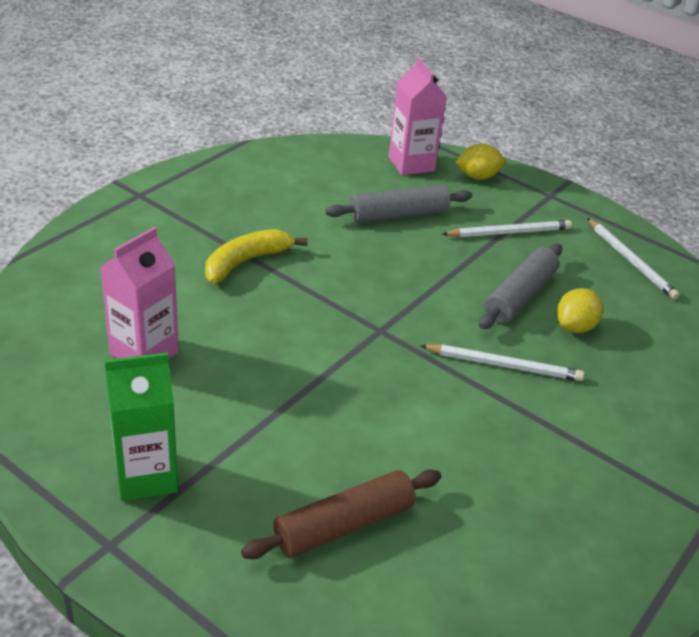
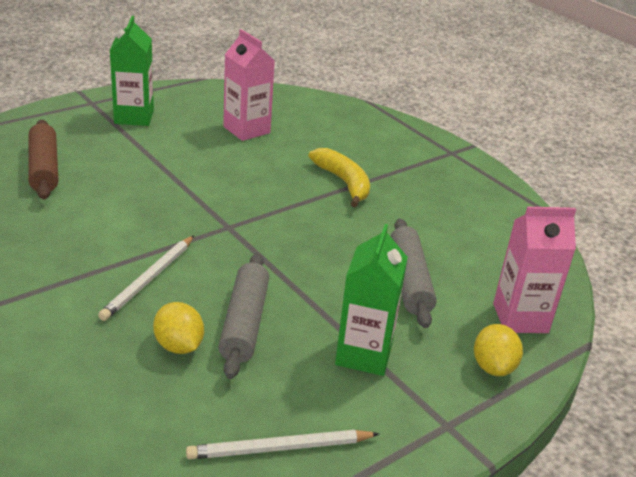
camera: 105 degrees right, 5 degrees down
white pencil [442,220,572,237] -> green carton [335,224,408,376]
grey rolling pin [479,244,562,329] -> grey rolling pin turned 45 degrees clockwise [218,253,269,379]

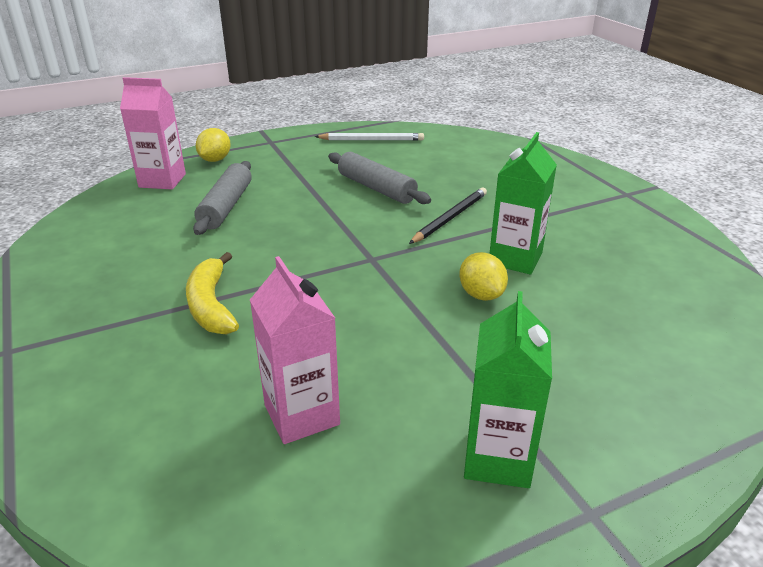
camera: 165 degrees left, 0 degrees up
brown rolling pin [28,120,58,199] -> none
white pencil [98,236,194,321] -> black pencil [409,188,487,244]
yellow lemon [153,302,204,354] -> yellow lemon moved to [459,252,508,301]
grey rolling pin [218,253,269,379] -> grey rolling pin turned 60 degrees counterclockwise [328,152,431,204]
green carton [335,224,408,376] -> green carton moved to [489,132,557,275]

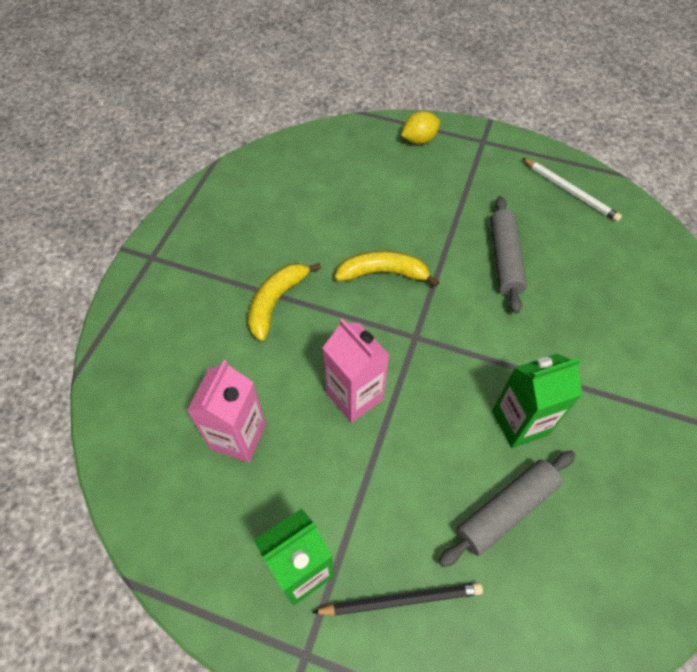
camera: 45 degrees right, 25 degrees up
pink carton [120,77,186,189] -> pink carton moved to [323,319,389,423]
grey rolling pin [193,161,252,235] -> grey rolling pin moved to [439,451,575,567]
black pencil [409,188,487,244] -> black pencil moved to [312,583,483,616]
yellow lemon [459,252,508,301] -> none
none -> yellow banana [335,251,440,287]

